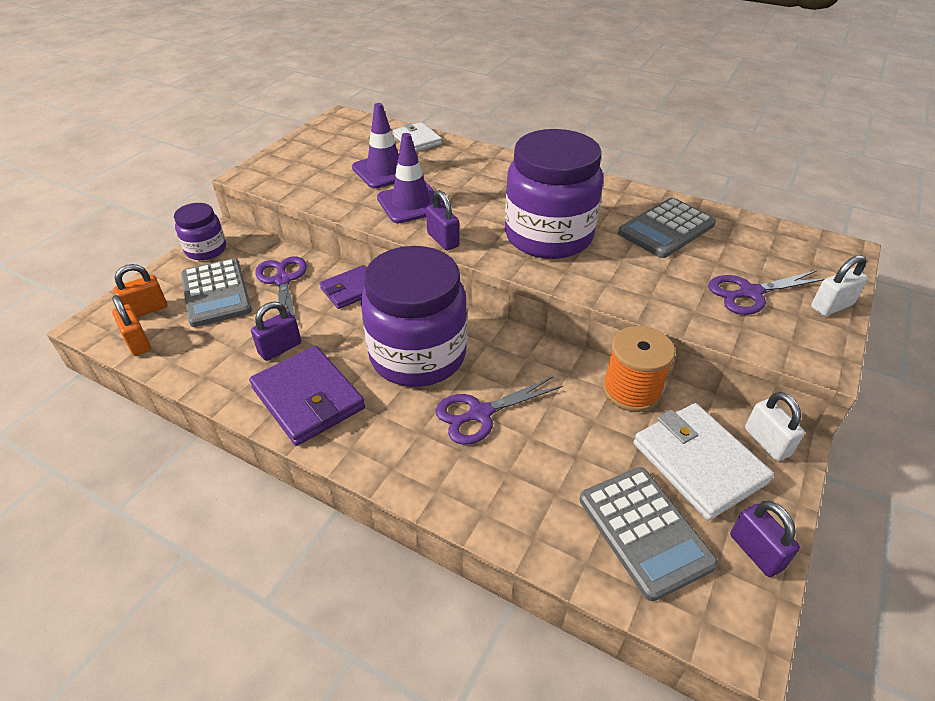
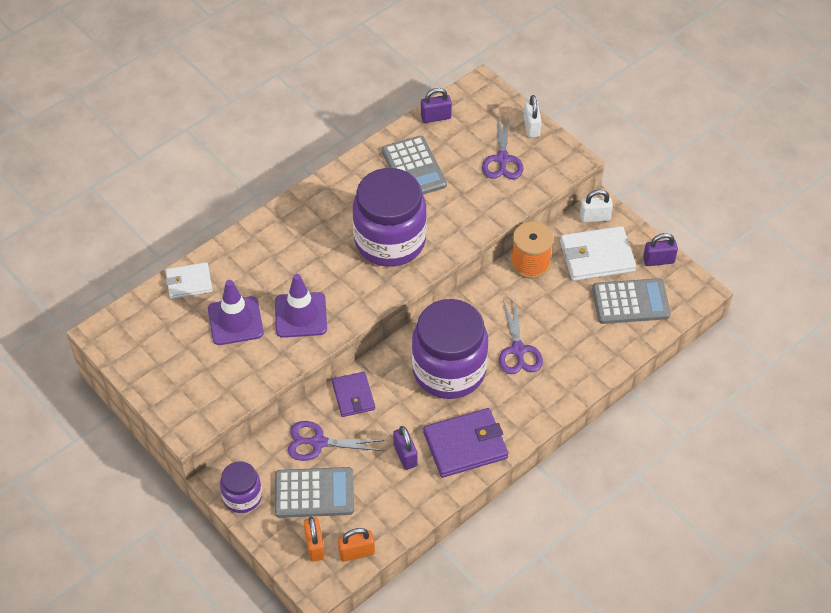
camera: 70 degrees left, 10 degrees up
purple padlock [426,190,460,251] -> purple padlock moved to [421,88,452,123]

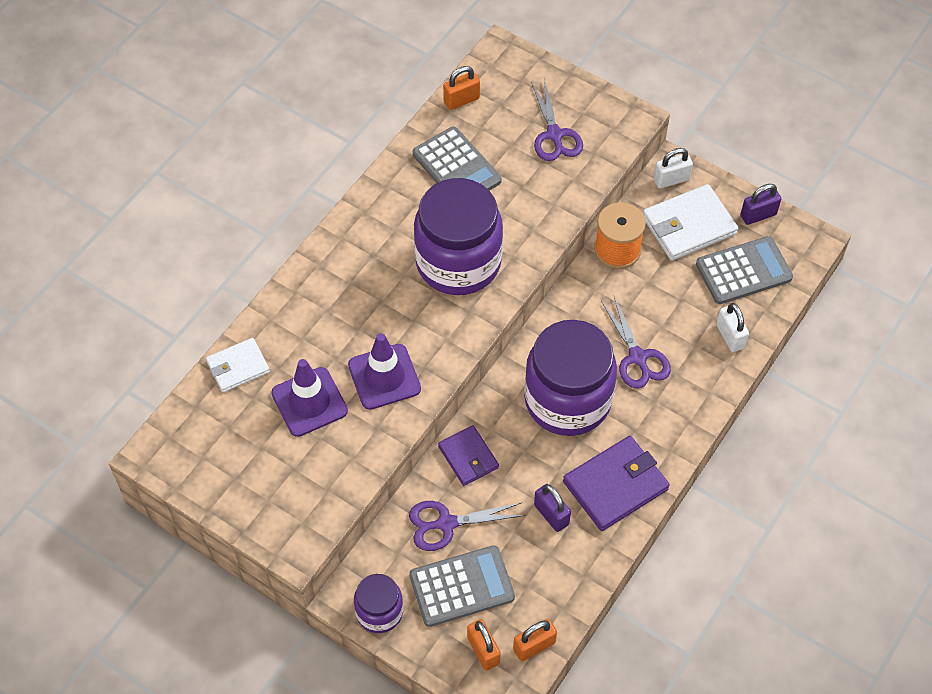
camera: 15 degrees left, 5 degrees up
purple padlock [421,88,452,123] -> orange padlock [443,66,480,110]
white padlock [524,95,541,138] -> white padlock moved to [716,303,749,352]

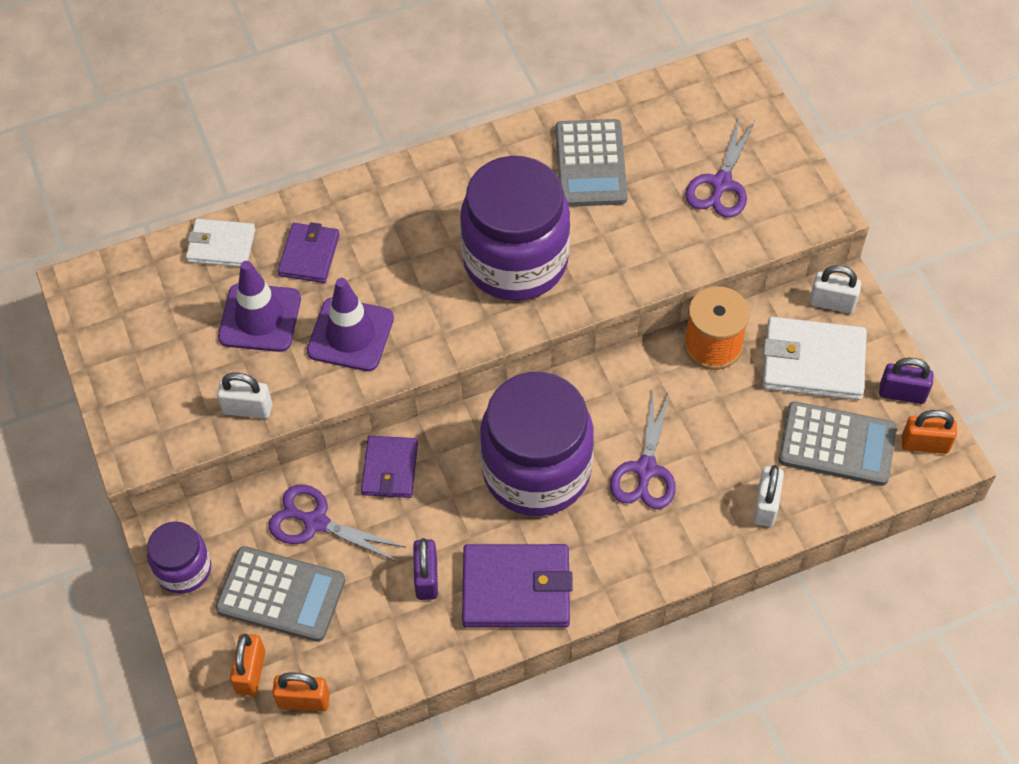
camera: 35 degrees right, 0 degrees up
orange padlock [443,66,480,110] -> orange padlock moved to [902,410,957,454]
none -> white padlock [217,373,272,419]
none -> purple wallet [278,222,340,283]

